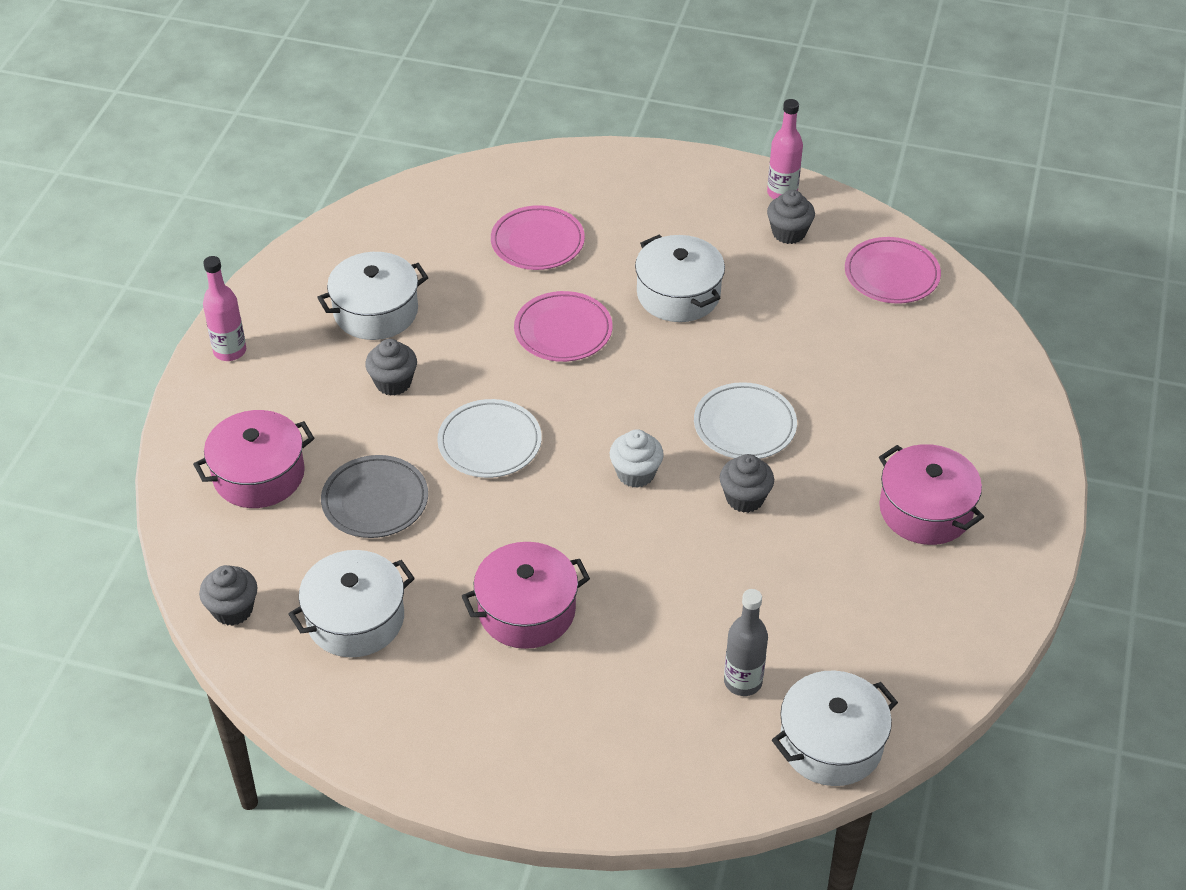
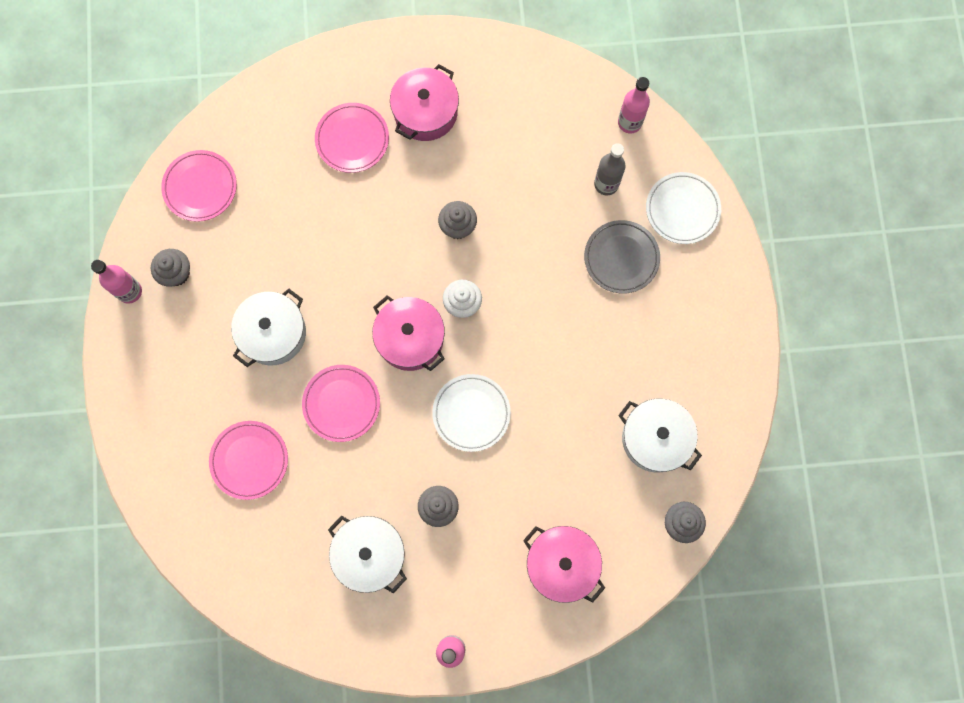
camera: 110 degrees left, 30 degrees up
grey plate [321,455,428,538] -> grey plate moved to [584,220,660,294]
pink pot [462,542,590,649] -> pink pot moved to [372,296,445,371]
white plate [694,382,797,459] -> white plate moved to [646,172,721,244]
white pot [772,671,898,786] -> pink bottle [618,77,650,134]
none -> pink plate [315,103,389,173]

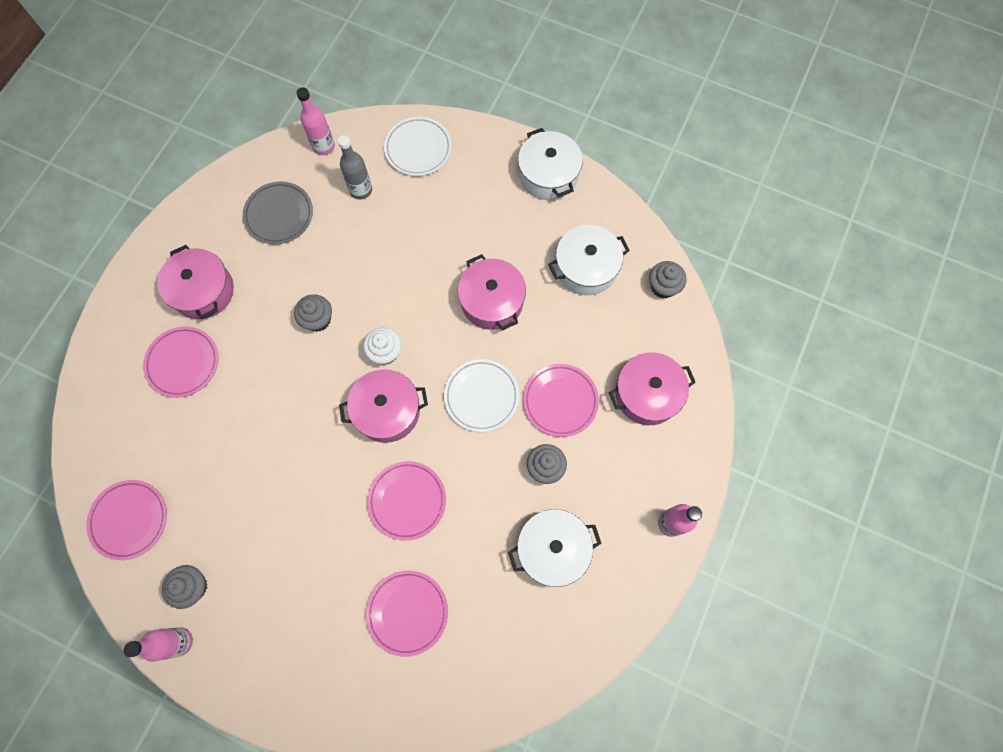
camera: 60 degrees left, 5 degrees down
white pot [231,289,306,367] -> white pot moved to [518,128,583,200]
grey plate [584,220,660,294] -> grey plate moved to [243,181,313,244]
none -> pink pot [458,254,526,331]
none -> pink plate [523,364,599,437]

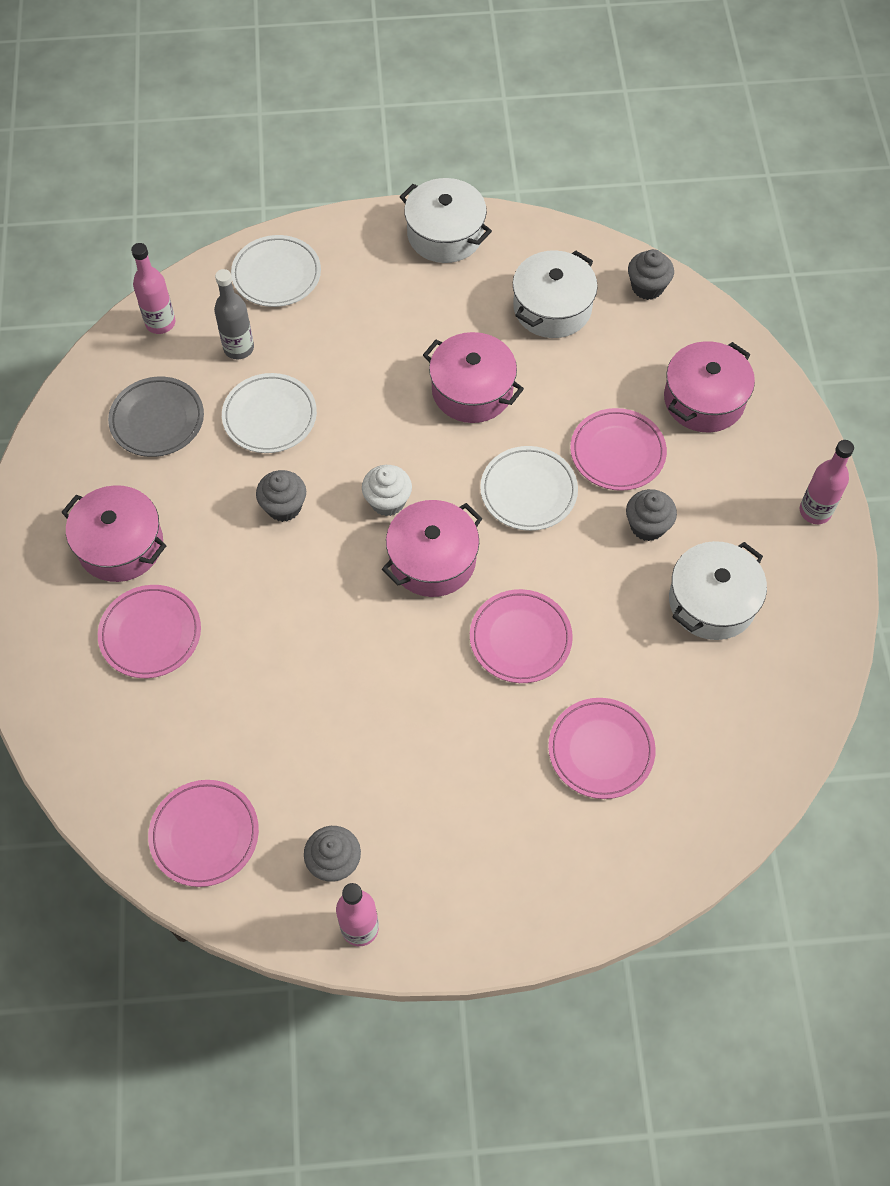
camera: 30 degrees left, 10 degrees down
none -> white plate [222,373,317,453]

